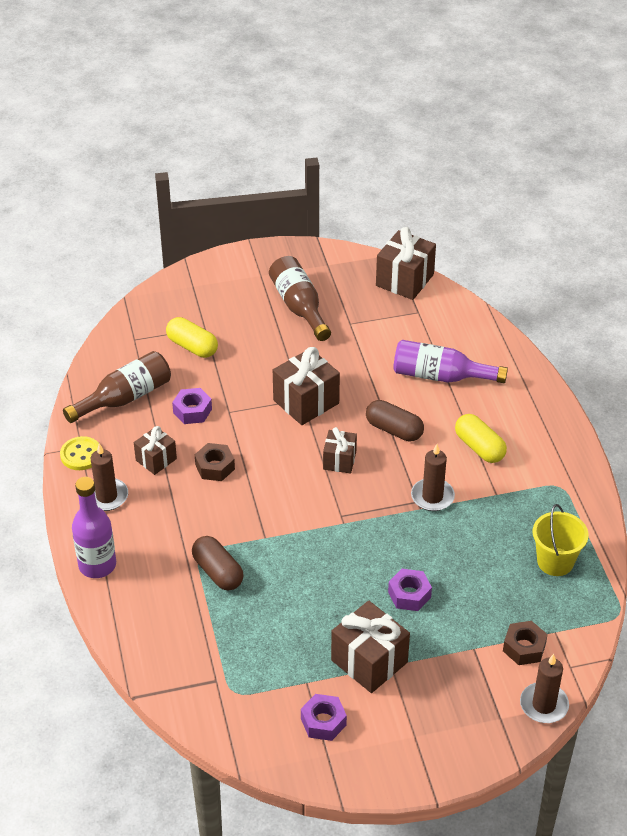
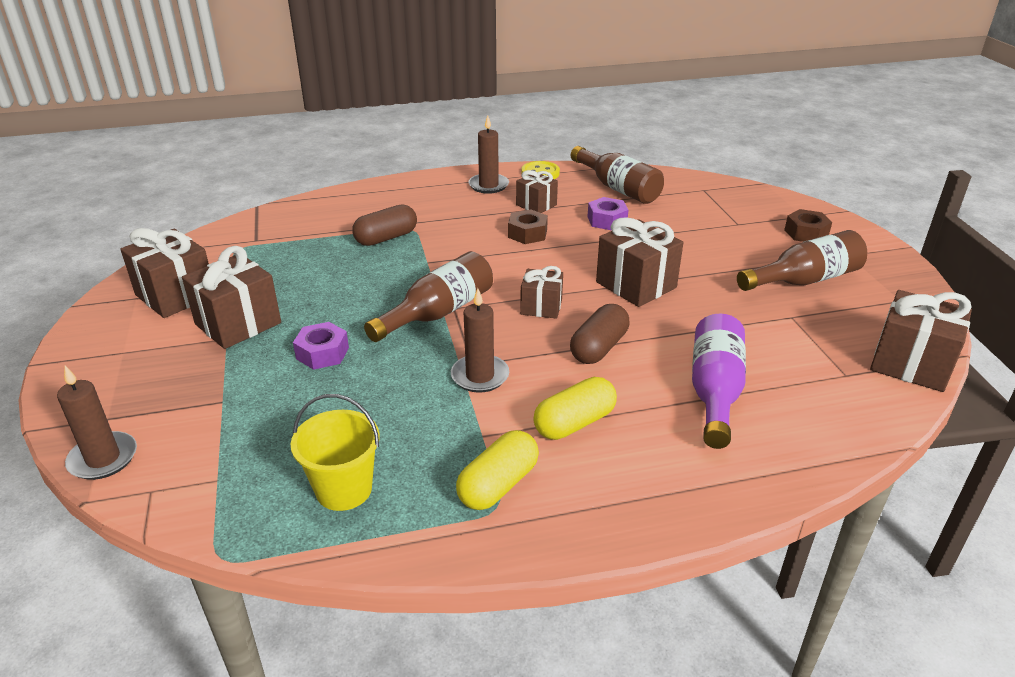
camera: 90 degrees right, 10 degrees down
purple bottle [72,477,116,578] -> none
yellow capsule [166,317,218,358] -> yellow capsule moved to [456,430,539,510]
purple nut [301,694,347,741] -> brown gift [120,228,209,318]
brown nut [503,621,548,665] -> brown nut moved to [784,209,832,242]
none -> brown bottle [364,251,493,342]

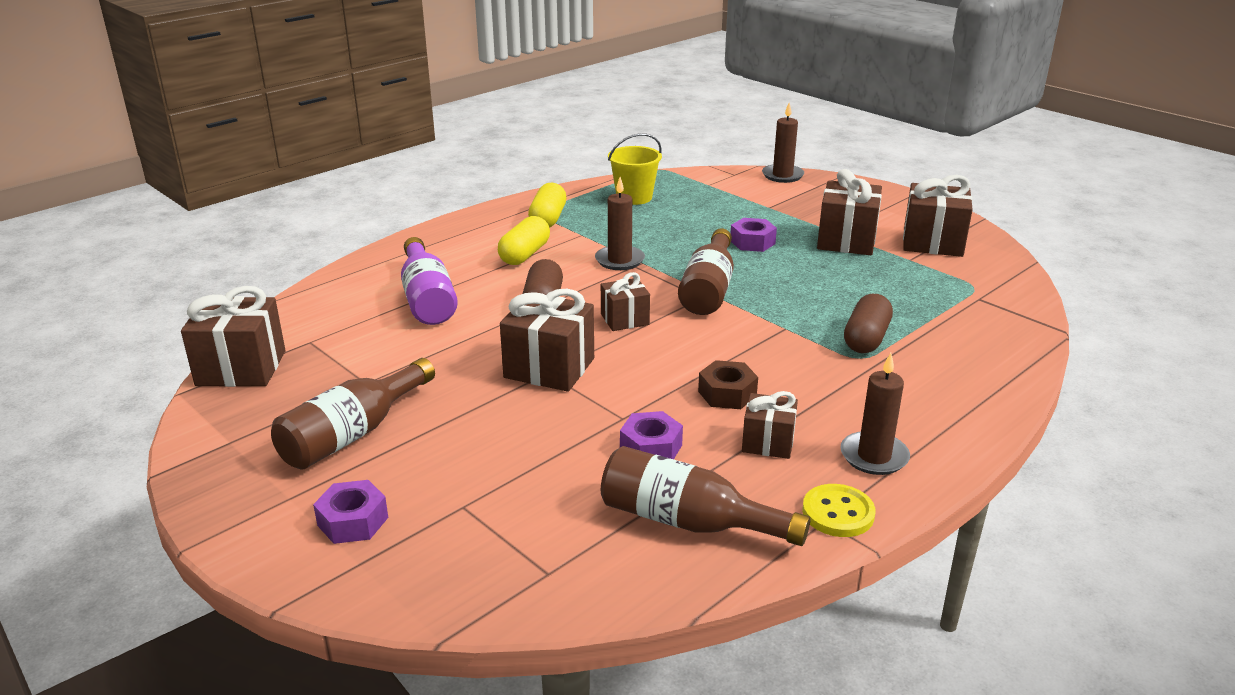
camera: 150 degrees right, 5 degrees down
brown nut [784,209,832,242] -> purple nut [313,480,388,544]

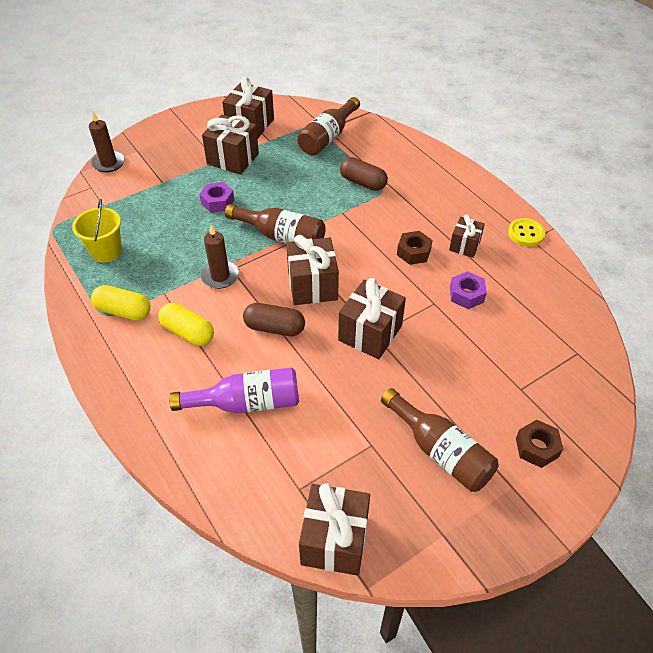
camera: 80 degrees left, 20 degrees up
purple nut [313,480,388,544] -> brown nut [516,420,563,468]
brown gift [601,272,650,331] -> brown gift [286,235,339,305], size x1.67
brown bottle [601,446,810,546] -> brown bottle moved to [297,97,360,155]
brown candle [840,353,910,475] -> none

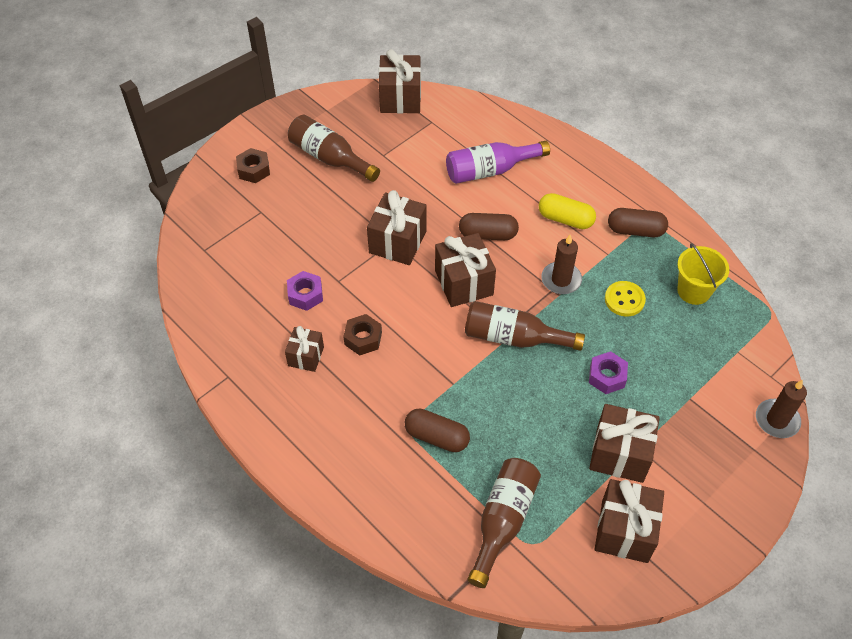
camera: 170 degrees right, 5 degrees up
yellow capsule [91,285,150,320] -> brown capsule [608,208,668,237]
yellow button [508,218,545,246] -> yellow button moved to [605,281,646,316]

